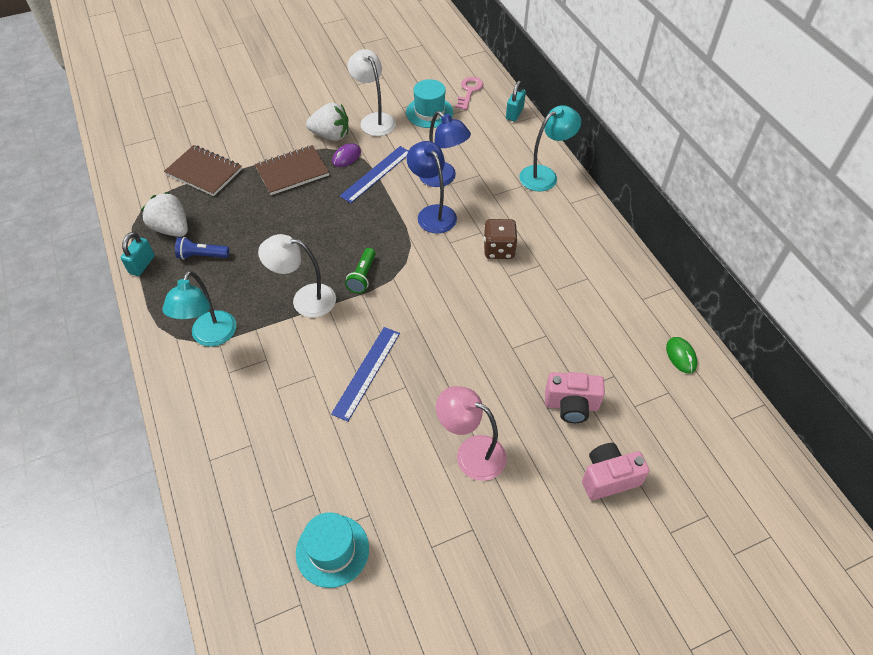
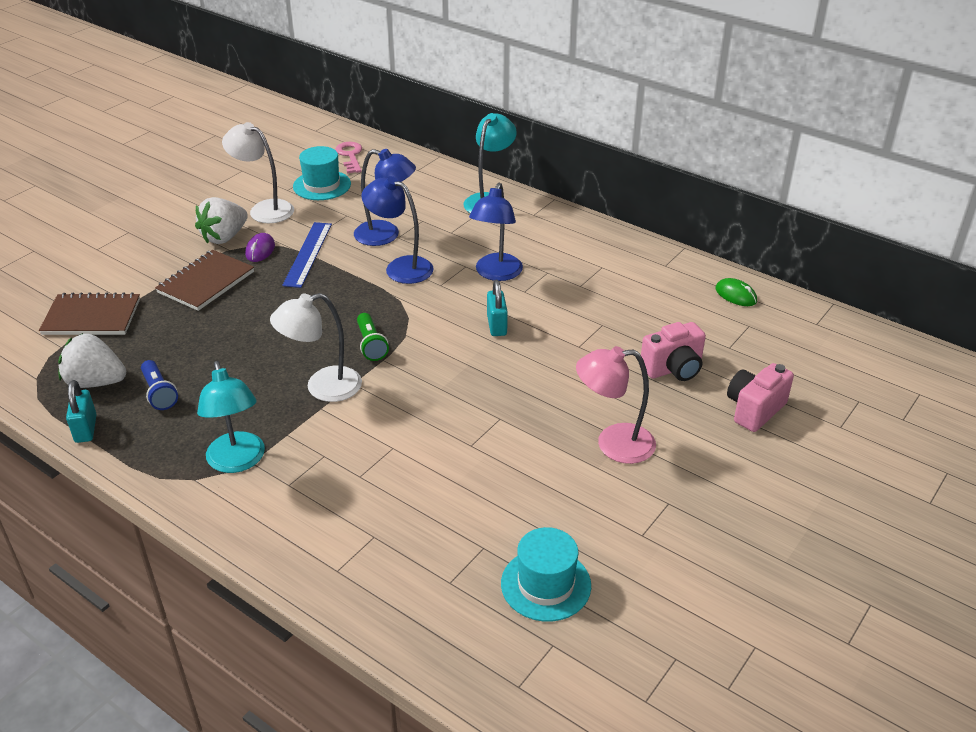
camera: 30 degrees left, 15 degrees down
blue flashlight [175,237,229,260] -> blue flashlight turned 90 degrees counterclockwise [141,360,178,410]
white strawberry [306,102,349,141] -> white strawberry turned 150 degrees clockwise [195,197,248,244]
blue ruler [331,327,400,422] -> none
brown dice [484,219,518,259] -> blue lamp [469,183,523,281]
turquoise padlock [506,81,526,121] -> turquoise padlock moved to [487,280,508,336]

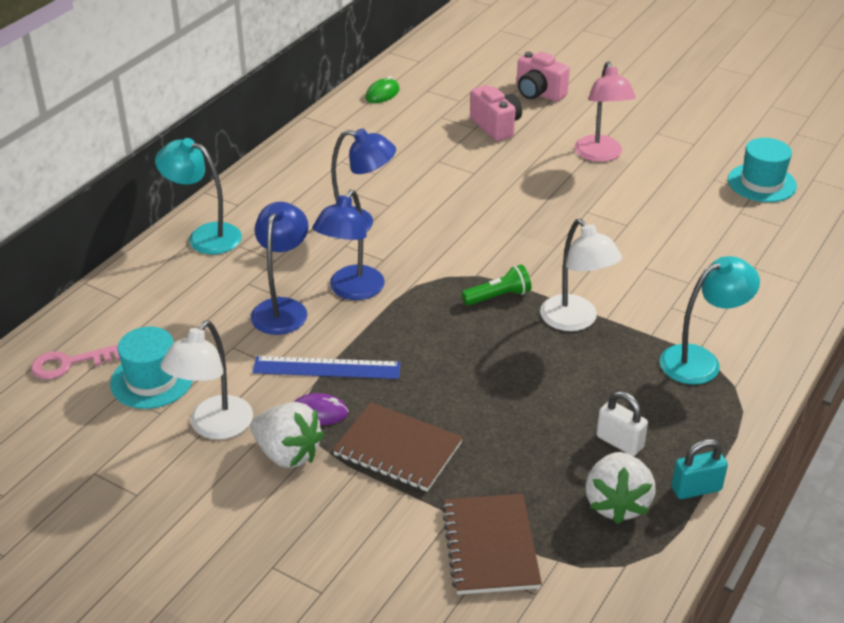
camera: 95 degrees left, 0 degrees up
blue flashlight [141,360,178,410] -> white padlock [596,391,648,456]
turquoise padlock [487,280,508,336] -> none

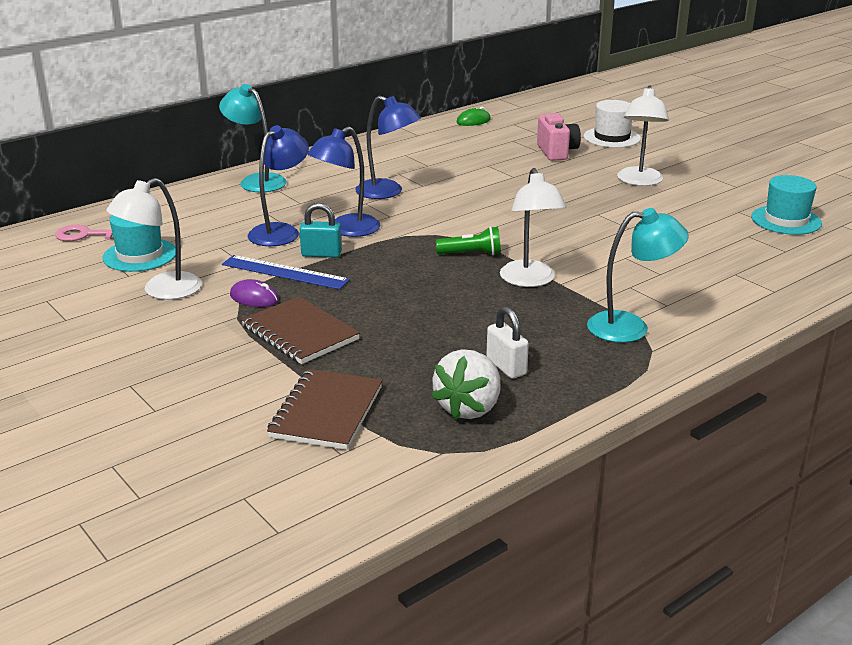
camera: 20 degrees right, 10 degrees down
white strawberry [251,402,324,468] -> none
pink camera [517,52,570,102] -> white hat [584,100,641,148]
pink lamp [574,61,636,162] -> white lamp [617,85,669,186]
turquoise padlock [671,439,728,499] -> turquoise padlock moved to [300,203,342,258]

